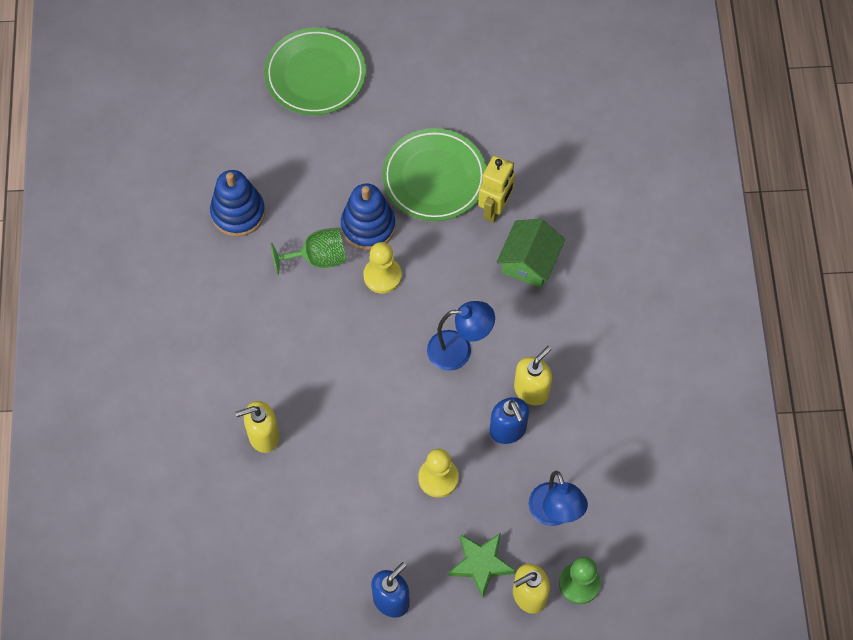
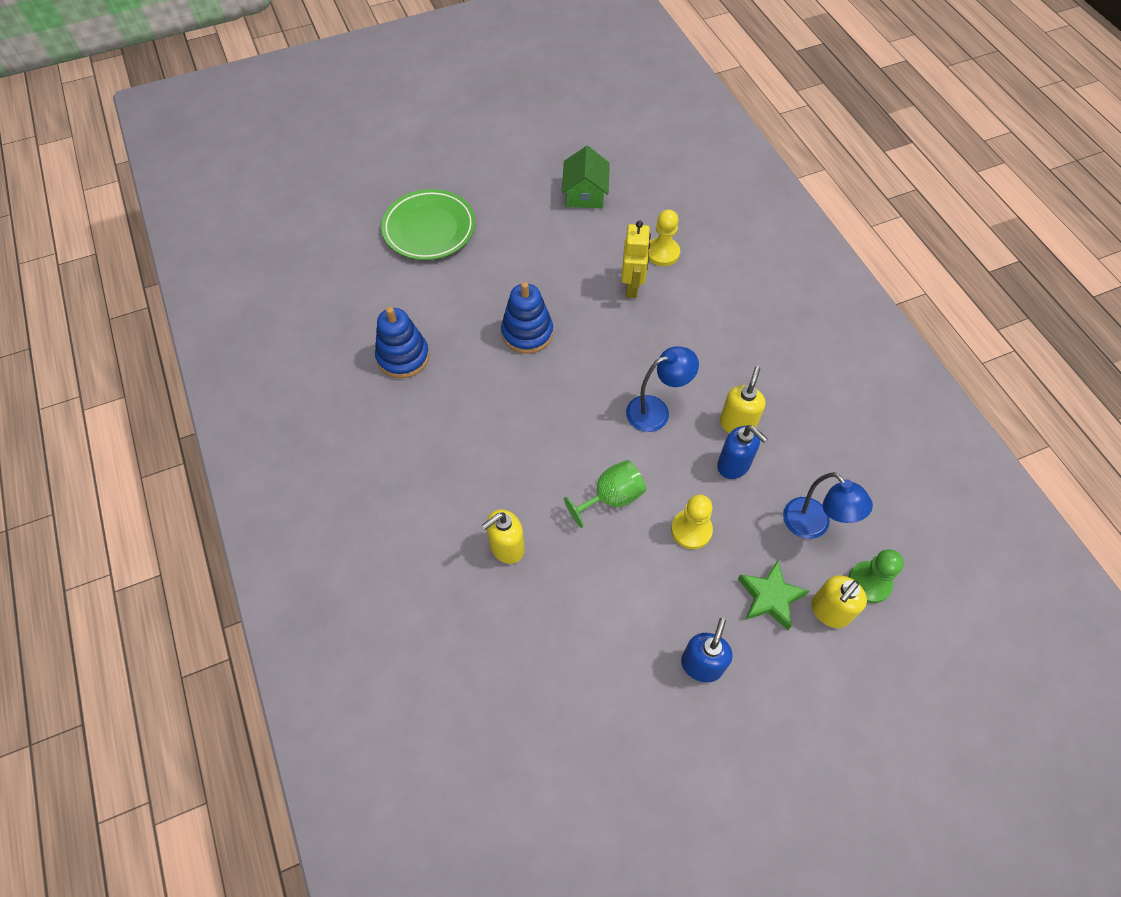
camera: 20 degrees left, 5 degrees down
green goblet [271,228,346,275] -> green goblet moved to [564,460,646,528]
yellow pawn [364,242,402,293] -> yellow pawn moved to [648,209,680,266]
green plate [382,128,486,221] -> none
green house [497,219,565,288] -> green house moved to [562,146,610,208]

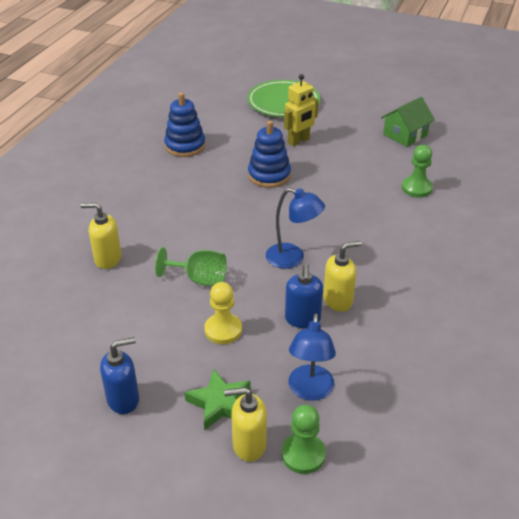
camera: 45 degrees right, 20 degrees down
yellow robot [621,220,651,298] -> yellow robot moved to [284,74,318,146]
yellow pawn [648,209,680,266] -> green pawn [402,145,433,198]

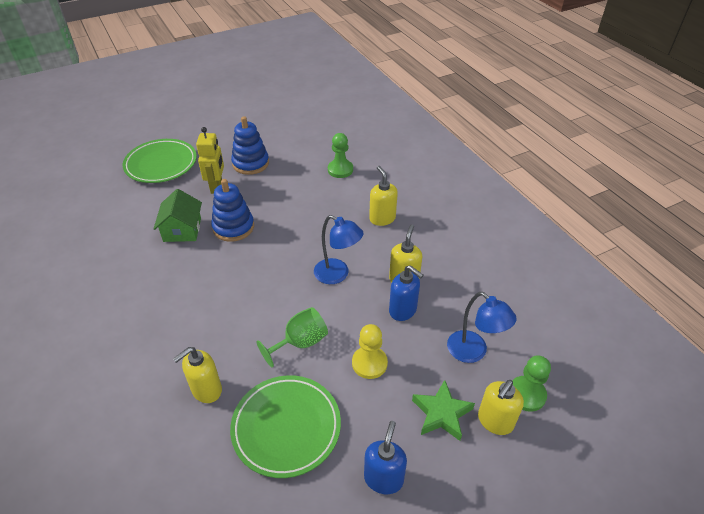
camera: 50 degrees left, 5 degrees up
blue stacking toy [164,92,205,157] -> blue stacking toy moved to [231,116,269,175]
blue lamp [266,188,325,269] -> blue lamp turned 60 degrees clockwise [314,215,363,284]
green house [381,97,435,147] -> green house moved to [154,189,202,242]
none -> green plate [230,375,341,478]
none -> yellow soap dispenser [369,166,398,226]

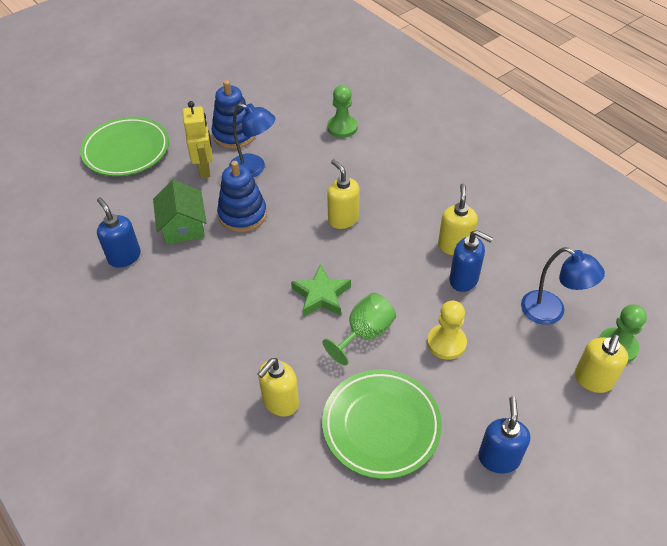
camera: 10 degrees left, 5 degrees up
blue lamp [314,215,363,284] -> blue lamp moved to [229,103,275,177]
yellow soap dispenser [369,166,398,226] -> yellow soap dispenser moved to [327,159,360,229]
green star [412,380,475,441] -> green star moved to [291,264,351,317]
none -> blue soap dispenser [97,197,141,268]

